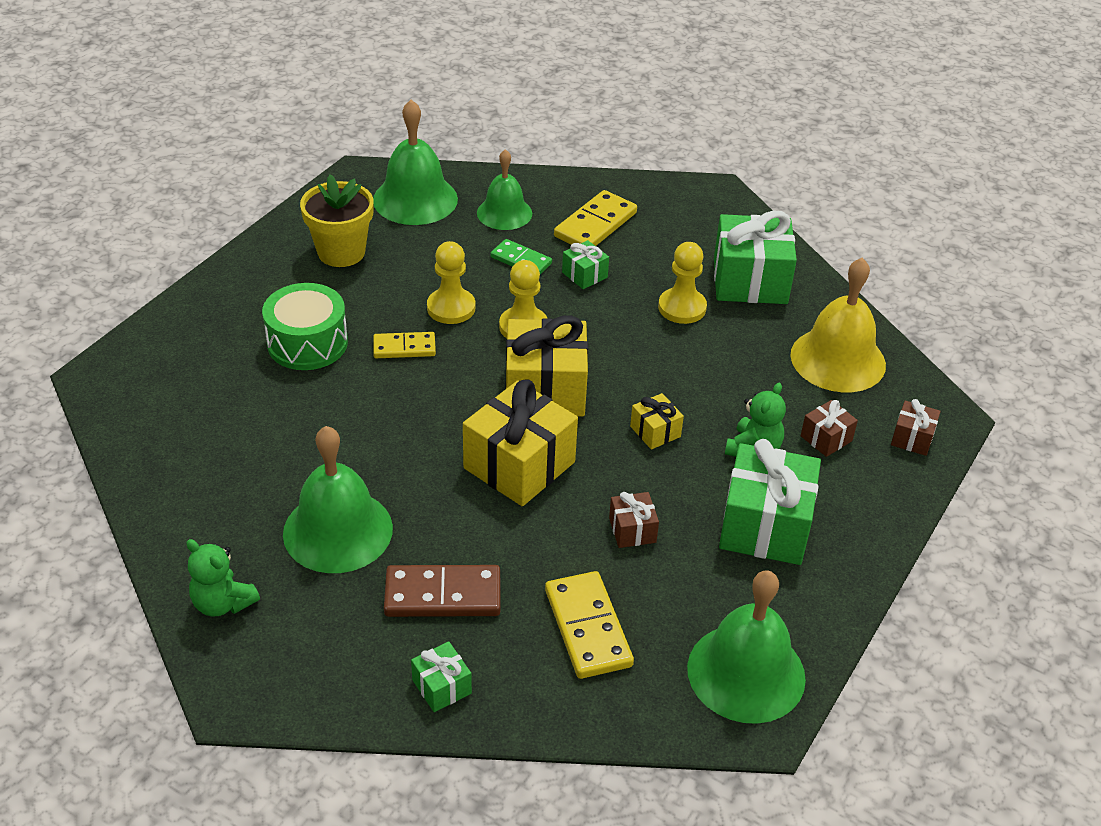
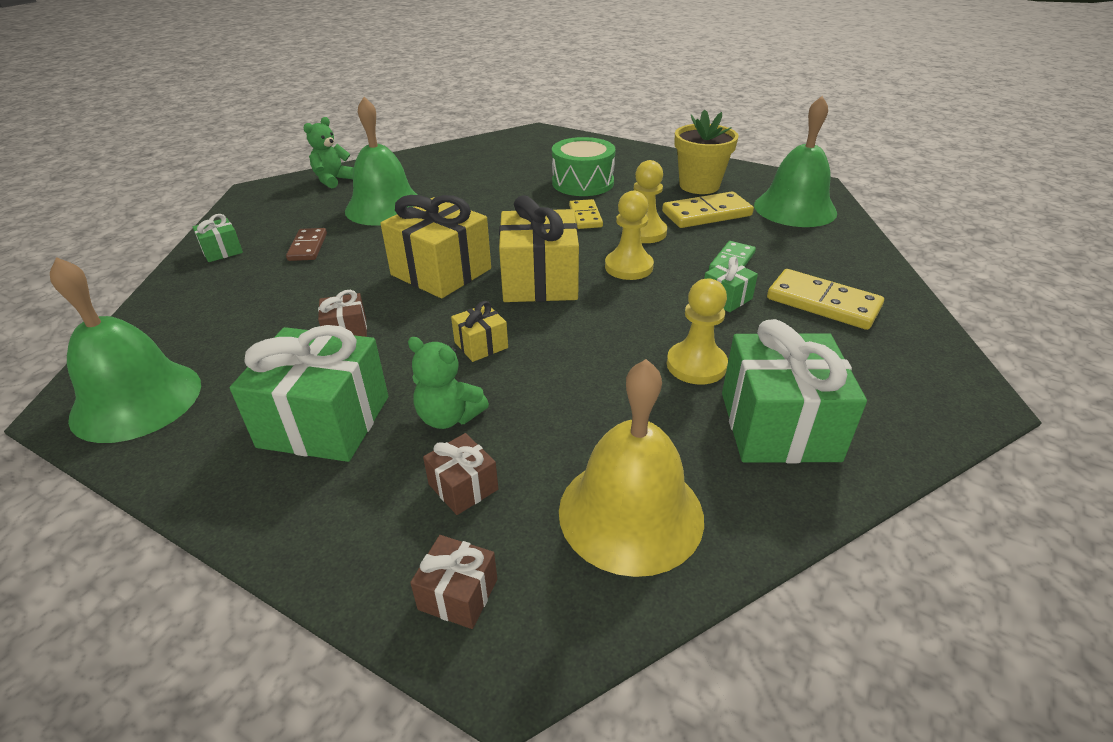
camera: 90 degrees right, 5 degrees down
brown domino [384,565,501,617] -> brown domino [286,228,327,261], size x0.64
green bell [477,149,532,230] -> none
yellow domino [545,571,634,679] -> yellow domino moved to [662,192,754,228]

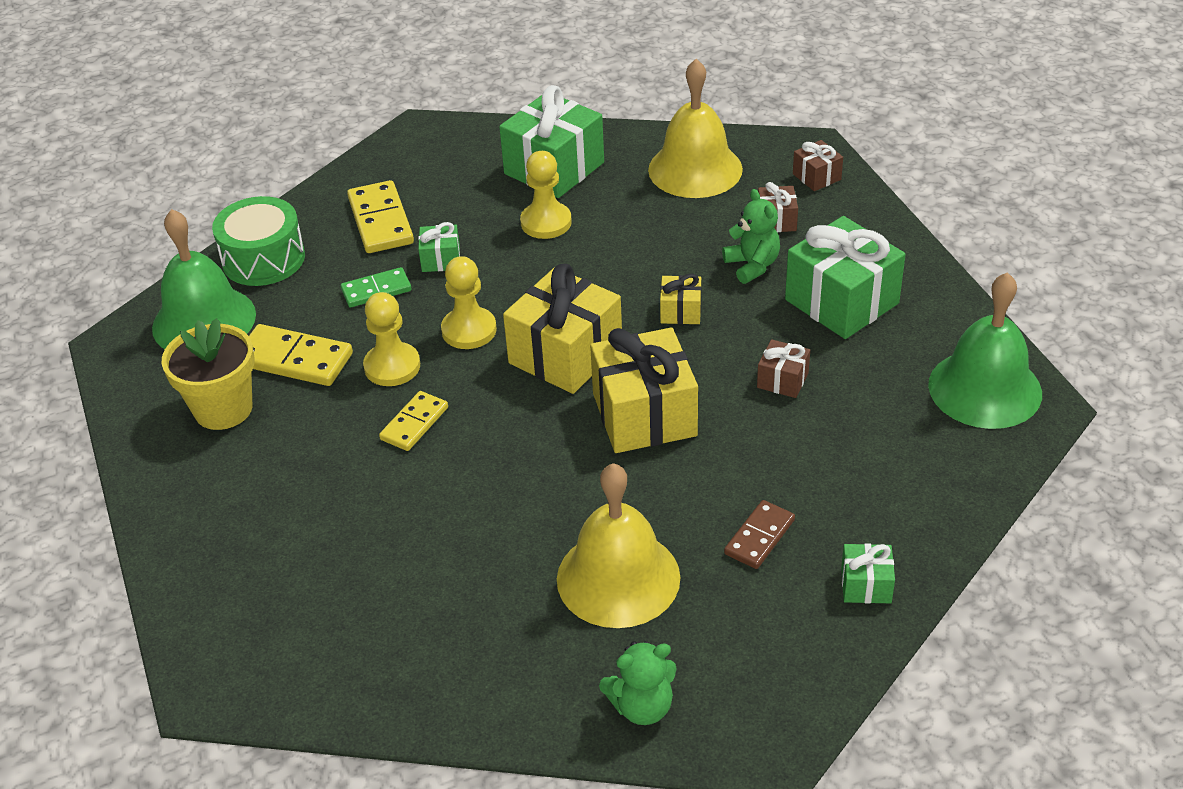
camera: 140 degrees left, 5 degrees up
green bell [345,97,417,226] -> yellow bell [557,463,680,628]
green drum [552,137,616,196] -> green drum moved to [212,196,305,286]

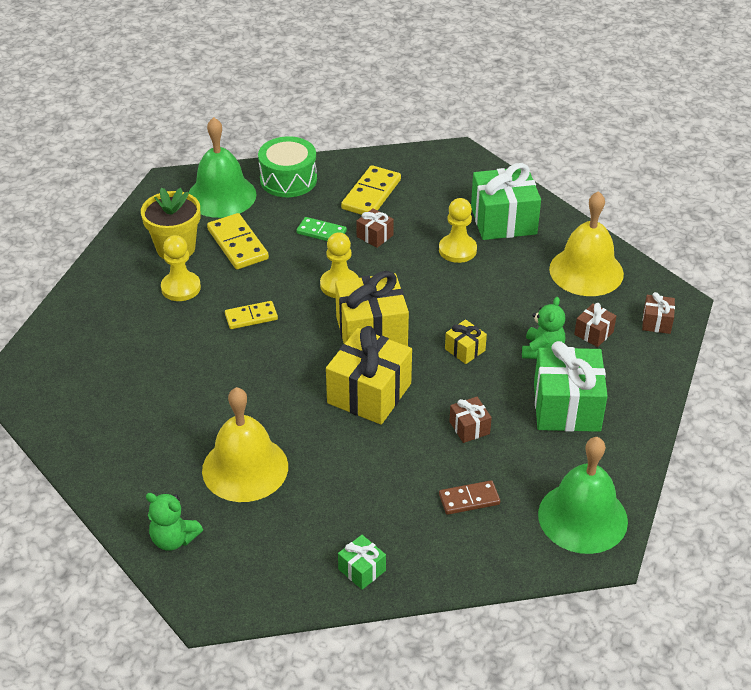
camera: 40 degrees right, 0 degrees up
yellow pawn [363,292,420,386] -> yellow pawn moved to [161,235,201,301]
green gift [418,222,460,272] -> brown gift [356,208,394,248]
brown domino [724,500,795,569] -> brown domino moved to [439,480,500,515]

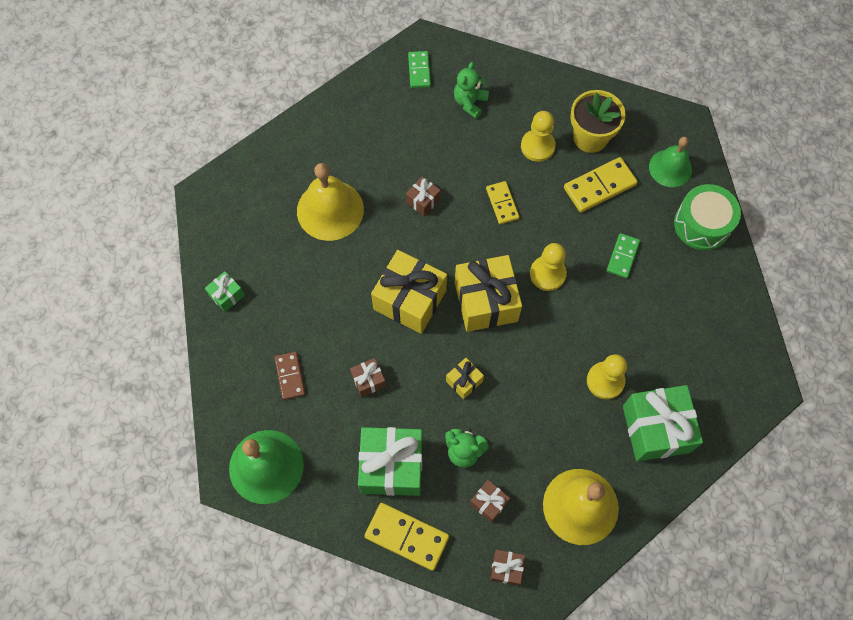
camera: 90 degrees right, 25 degrees up
green teddy bear [146,493,203,551] -> green teddy bear moved to [454,62,489,119]
green bell [188,117,257,218] -> green bell [649,137,692,187], size x0.65
yellow domino [341,165,401,215] -> yellow domino moved to [365,503,449,571]
brown gift [356,208,394,248] -> brown gift moved to [406,177,441,216]
none -> green domino [408,51,431,88]

